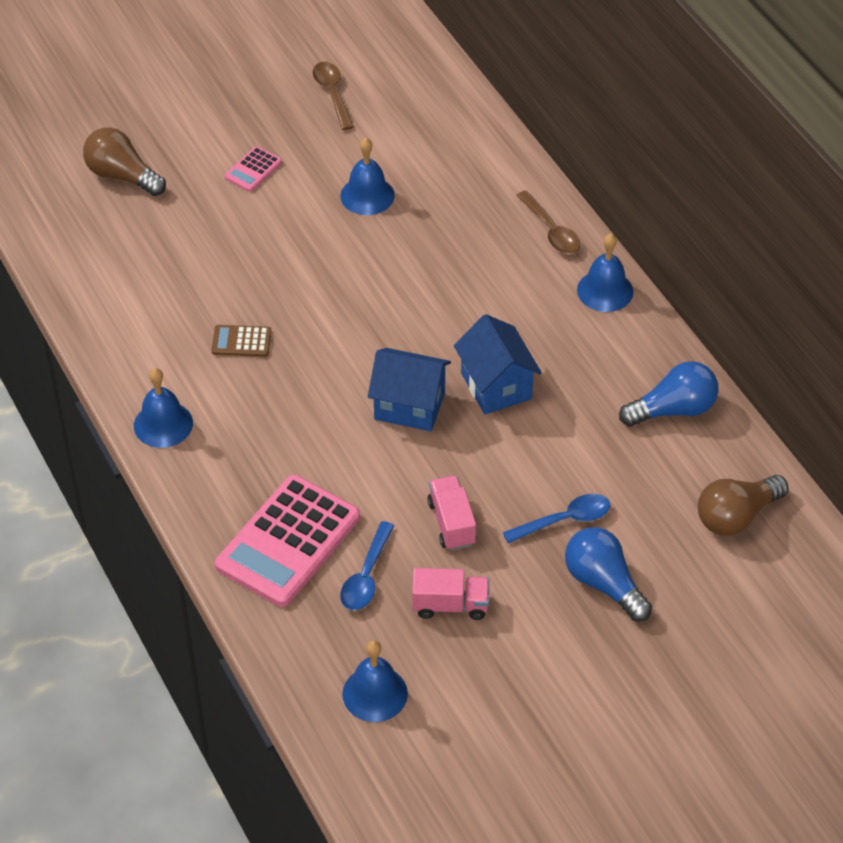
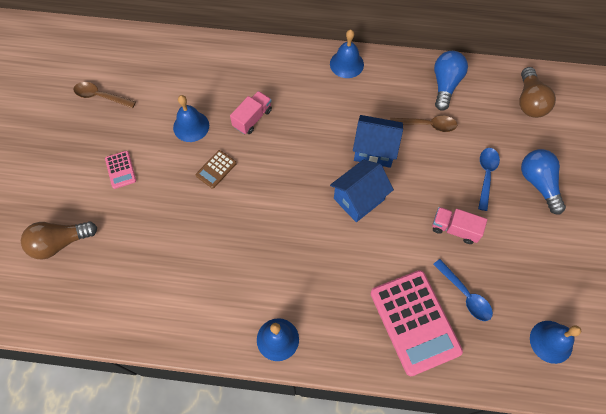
camera: 55 degrees left, 15 degrees up
brown calculator [212,325,271,357] -> brown calculator moved to [196,150,237,189]
pink truck [412,568,489,620] -> pink truck moved to [230,91,272,134]
brown spoon [516,190,580,254] -> brown spoon moved to [390,116,457,132]
blue light bulb [565,527,652,621] -> blue light bulb turned 75 degrees clockwise [521,149,566,215]

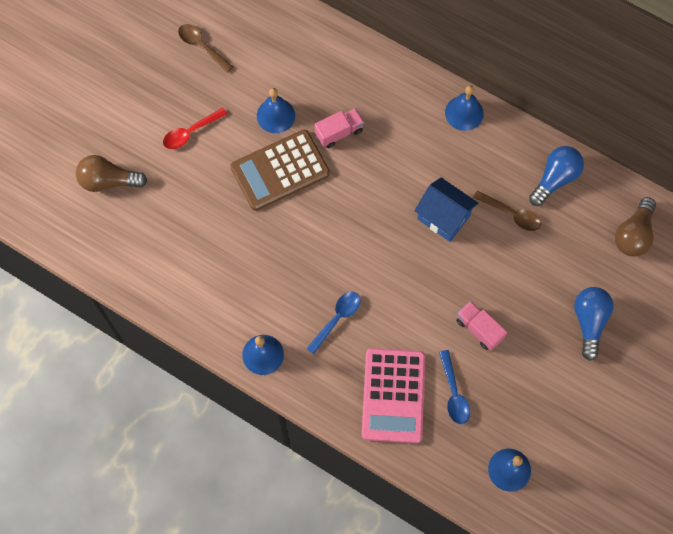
camera: 25 degrees right, 5 degrees up
pink calculator [105,151,136,189] -> red spoon [163,108,227,149]
brown calculator [196,150,237,189] -> brown calculator [230,130,330,211], size x2.23
blue house [330,159,394,222] -> none
blue spoon [478,148,500,211] -> blue spoon moved to [306,292,360,354]

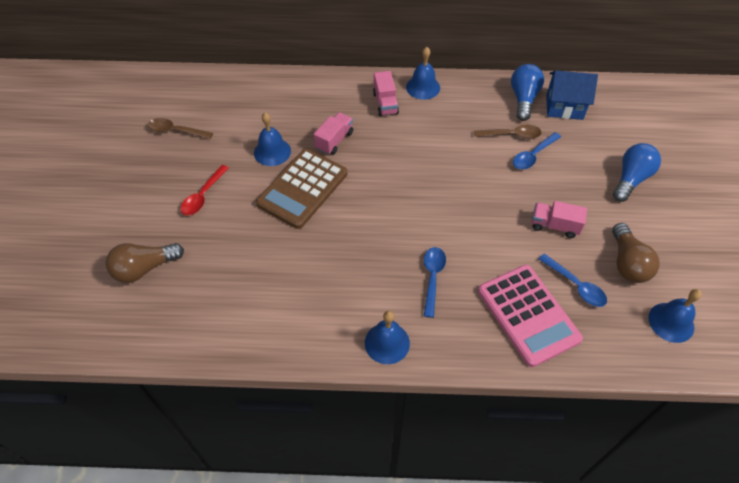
camera: 30 degrees left, 15 degrees down
blue house [414,177,478,242] -> blue house moved to [546,70,598,120]
blue light bulb [574,287,613,361] -> blue light bulb turned 60 degrees clockwise [613,143,661,202]
brown light bulb [615,197,656,257] -> brown light bulb moved to [612,223,660,283]
none -> pink truck [373,71,399,116]
none -> blue spoon [513,132,561,169]

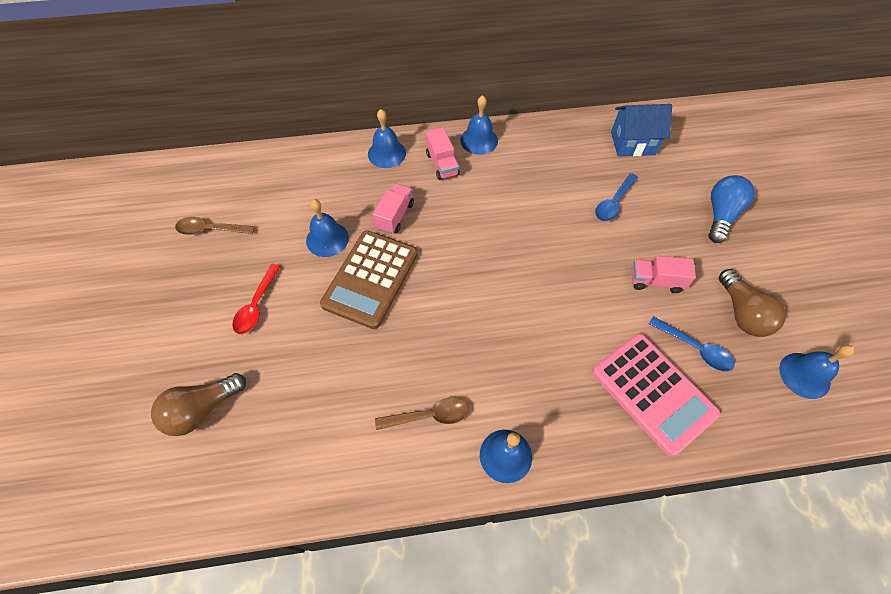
camera: 10 degrees left, 5 degrees up
blue spoon [424,247,446,318] -> none
brown spoon [474,125,542,139] -> brown spoon moved to [375,397,469,430]
blue light bulb [511,64,544,121] -> none
none -> blue bell [368,109,406,168]

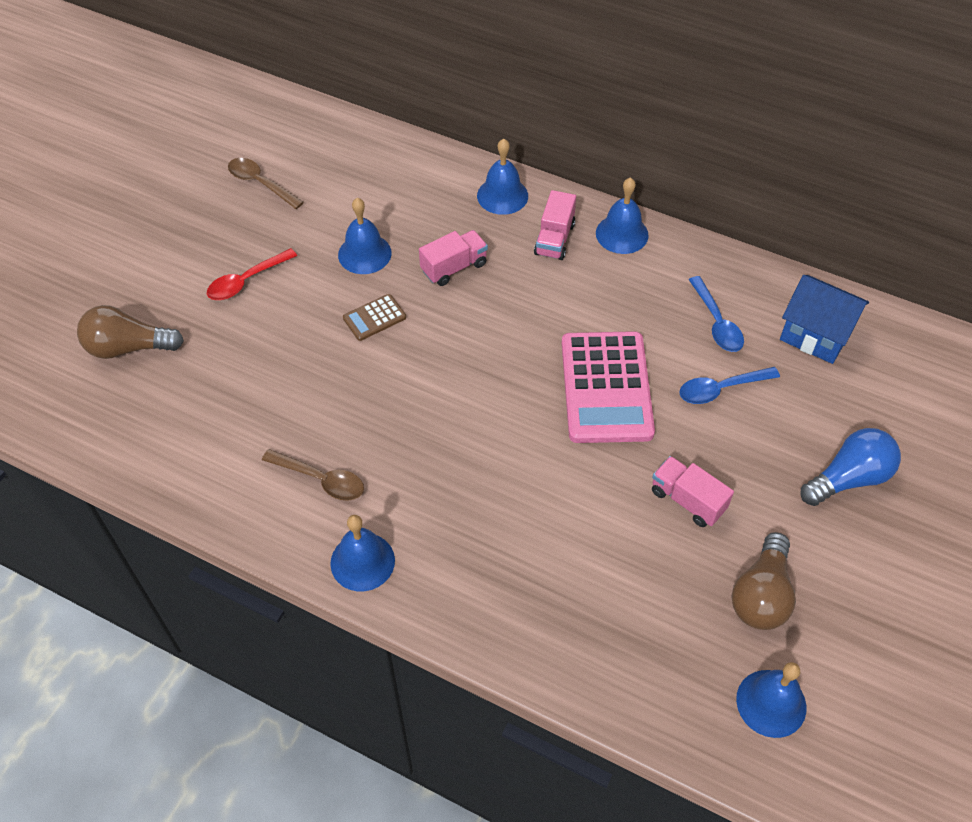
camera: 35 degrees right, 5 degrees down
brown calculator [320,231,418,329] -> brown calculator [343,294,406,341], size x0.45
pink calculator [592,333,721,457] -> pink calculator moved to [562,331,655,443]
blue spoon [649,316,735,372] -> blue spoon moved to [689,276,744,352]

